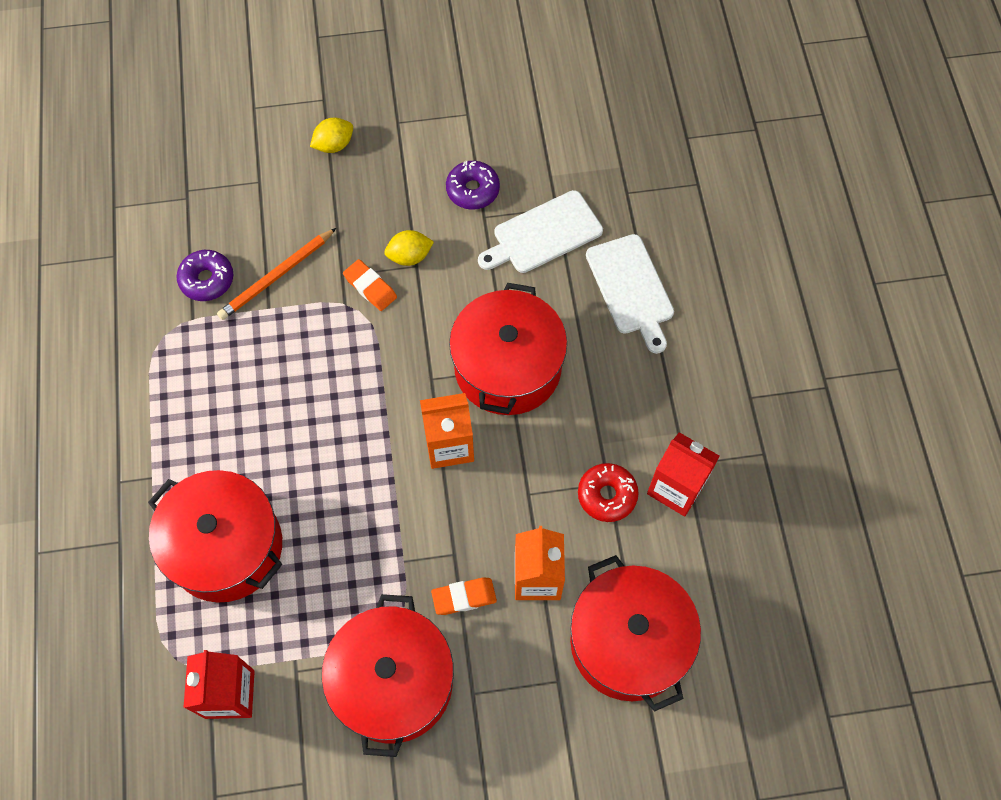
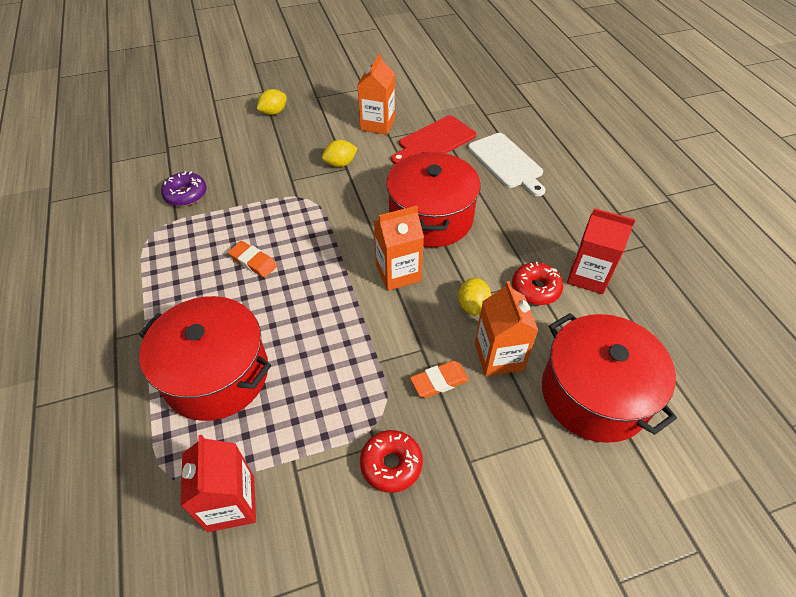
camera: 10 degrees left, 15 degrees down
orange pencil [217,228,336,320] -> none
red pot [322,594,454,757] -> red donut [360,430,423,493]
orange eraser [343,259,397,311] -> orange eraser moved to [228,241,277,278]
purple donut [446,161,500,210] -> orange carton [357,53,395,135]
white cutting board [478,190,603,273] -> red cutting board [391,116,476,164]
none -> yellow lemon [458,277,491,316]

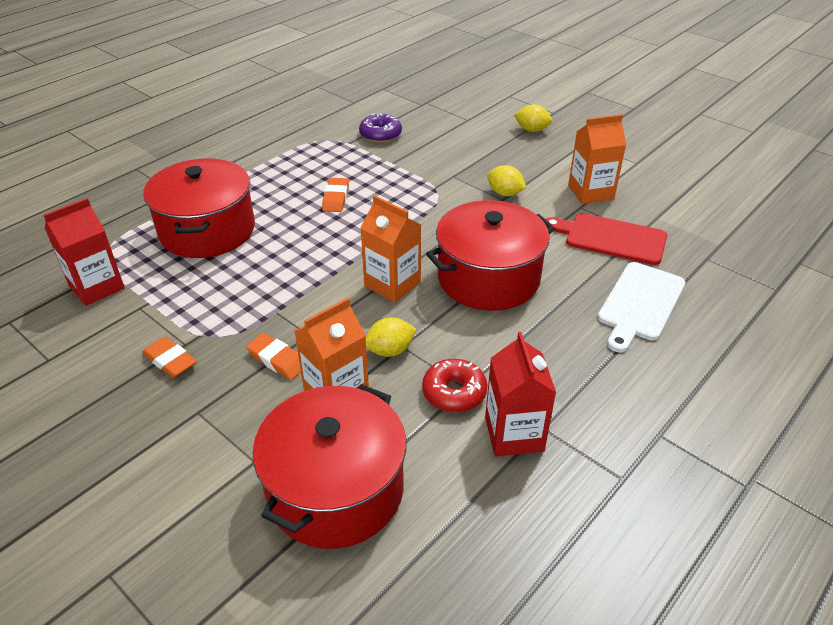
camera: 60 degrees right, 10 degrees down
red donut [360,430,423,493] -> orange eraser [142,337,197,378]

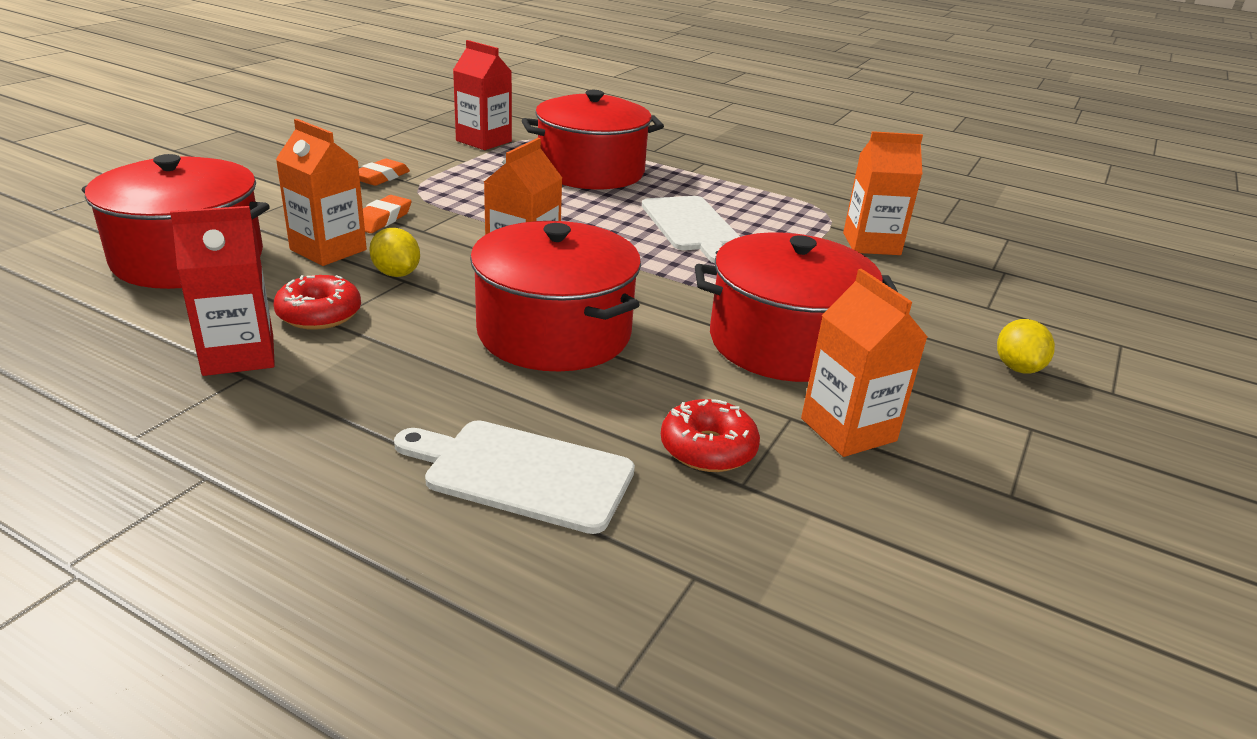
camera: 75 degrees right, 10 degrees down
orange eraser [322,178,349,212] -> white cutting board [642,196,740,264]
purple donut [359,113,402,143] -> orange carton [843,131,923,255]
yellow lemon [487,165,526,196] -> red pot [695,232,898,382]
red cutting board [546,213,667,265] -> red donut [661,399,760,472]

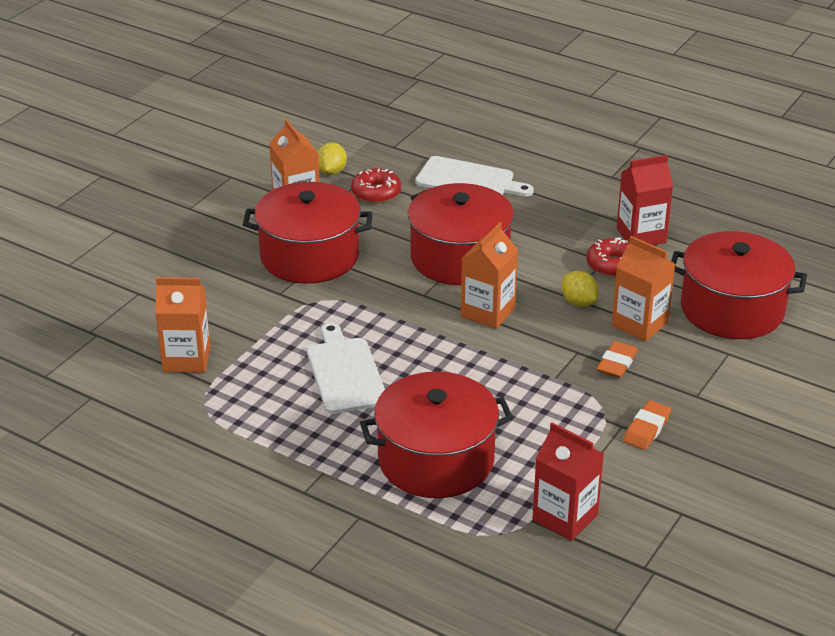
camera: 175 degrees left, 5 degrees up
yellow lemon [997,319,1055,374] -> yellow lemon moved to [317,142,347,175]

